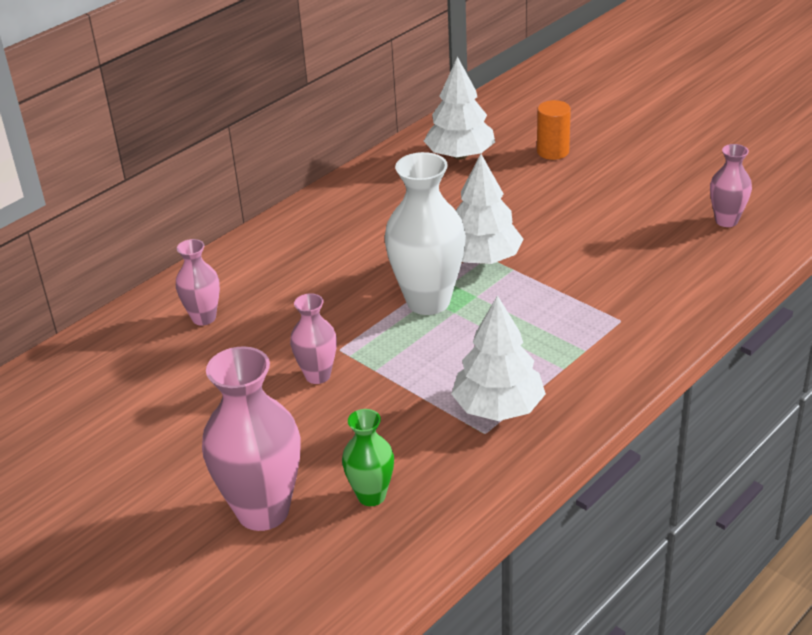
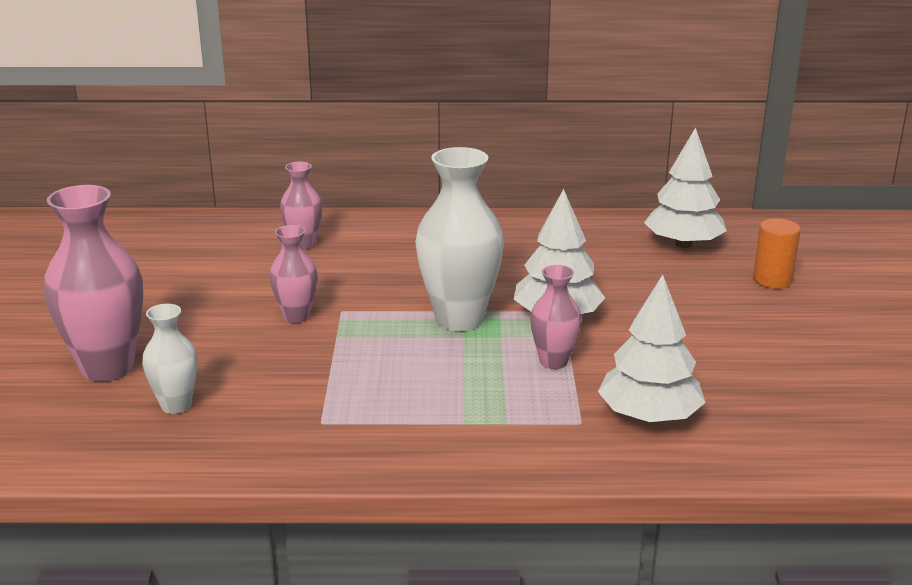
camera: 45 degrees right, 10 degrees down
green vase [342,409,394,506] -> white vase [142,304,198,414]
white tree [451,295,546,421] -> white tree moved to [598,275,706,423]
pink vase [710,144,752,227] -> pink vase moved to [530,265,581,369]

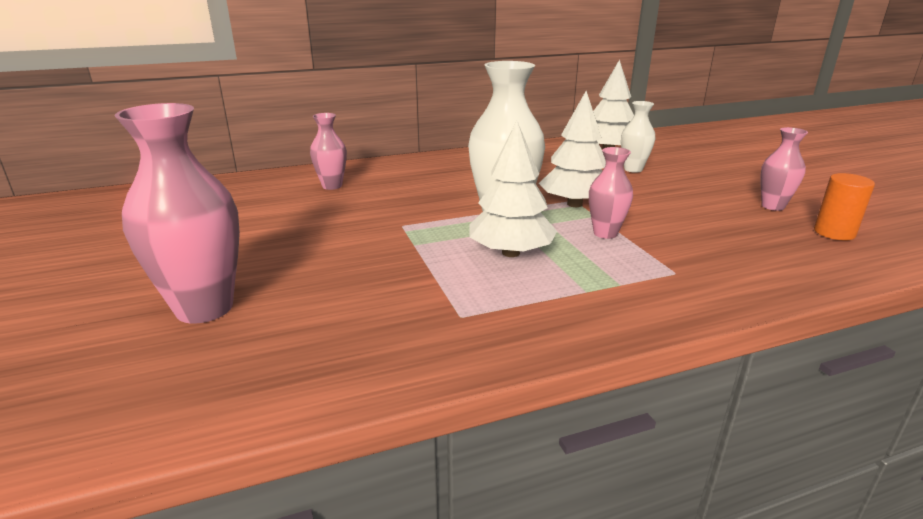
camera: 20 degrees left, 0 degrees up
white vase [142,304,198,414] -> white vase moved to [621,101,655,173]
pink vase [270,225,317,323] -> pink vase moved to [760,127,808,211]
white tree [598,275,706,423] -> white tree moved to [469,121,557,257]
orange cylinder [753,218,801,288] -> orange cylinder moved to [814,173,875,240]

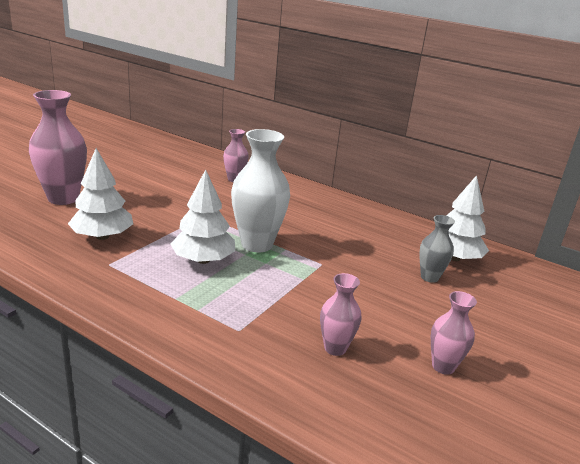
camera: 50 degrees right, 0 degrees up
white tree [539,91,606,207] -> white tree moved to [68,148,133,240]
pink vase [589,147,633,239] -> pink vase moved to [320,273,362,356]
white vase [621,101,655,173] -> grey vase [419,215,455,283]
orange cylinder [814,173,875,240] -> none

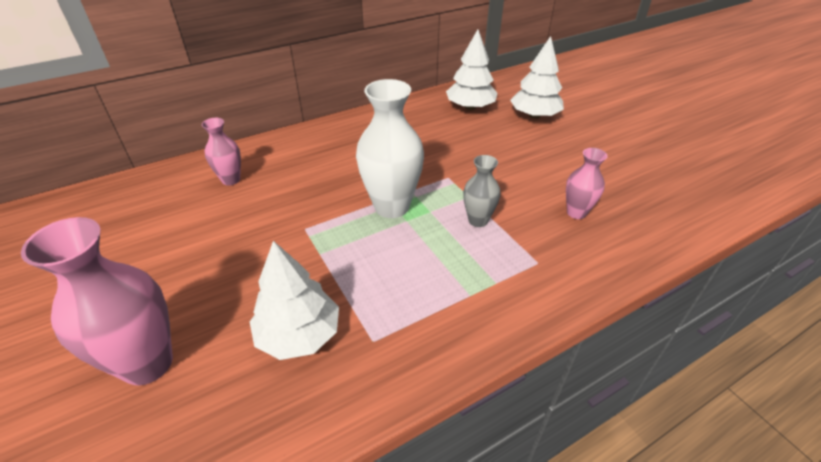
camera: 60 degrees left, 15 degrees up
white tree [171,169,235,264] -> white tree moved to [510,36,564,119]
grey vase [419,215,455,283] -> grey vase moved to [463,155,501,227]
pink vase [431,291,477,375] -> none

